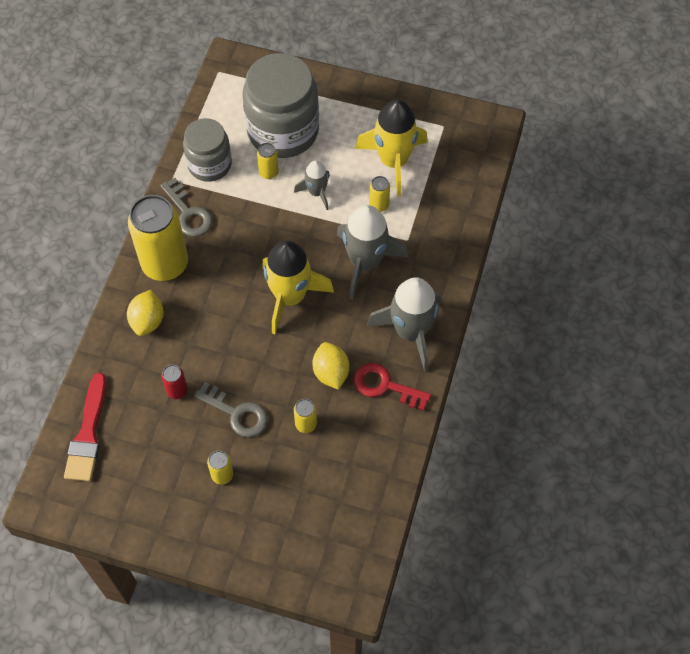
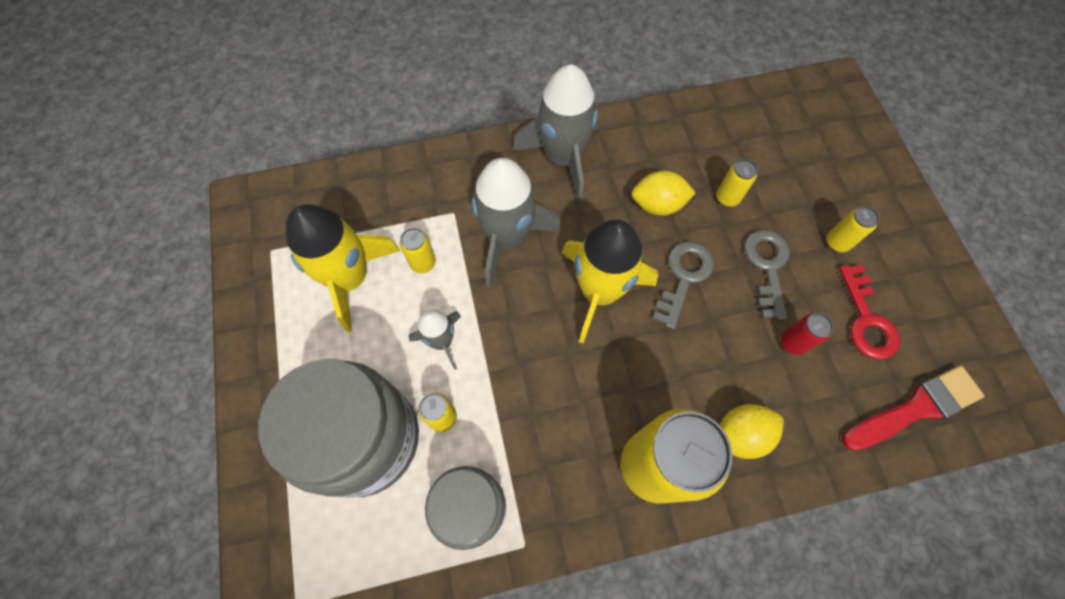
camera: 120 degrees left, 5 degrees up
grey key [160,178,213,237] -> grey key moved to [653,241,714,329]
yellow lemon [312,342,349,390] -> yellow lemon turned 45 degrees clockwise [632,171,696,216]
red key [354,363,431,411] -> red key moved to [839,265,900,359]

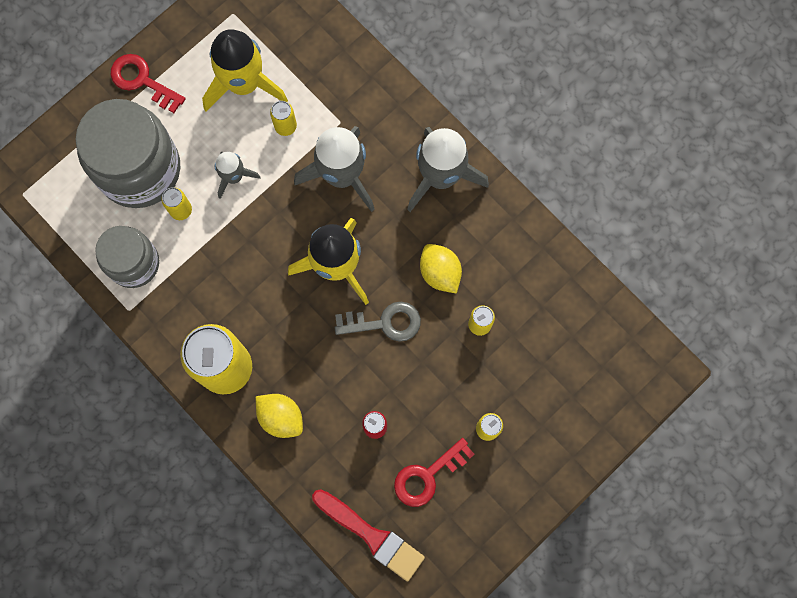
camera: 60 degrees right, 10 degrees up
grey key [744,230,790,320] -> none
none -> red key [111,54,186,113]

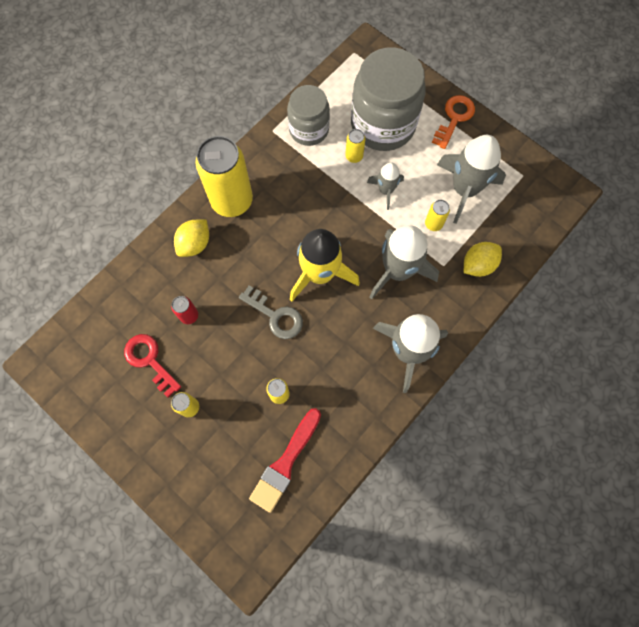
camera: 85 degrees right, 5 degrees down
red key [111,54,186,113] -> orange key [432,95,475,149]
yellow rocket [202,29,288,111] -> grey rocket [437,135,506,223]
red brush [312,489,425,581] -> red brush moved to [249,408,321,513]
grey key [335,302,421,342] -> grey key turned 45 degrees counterclockwise [239,285,303,339]
yellow lemon [420,244,462,294] -> yellow lemon moved to [464,242,502,277]

